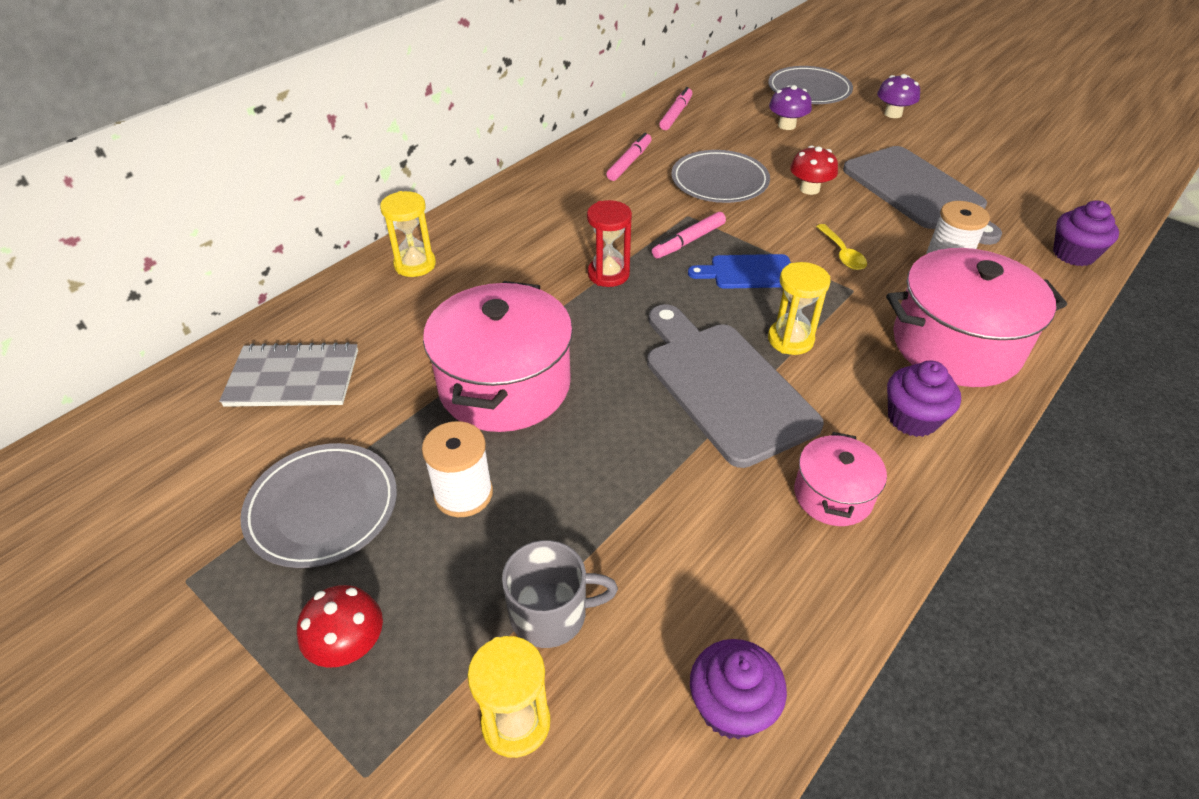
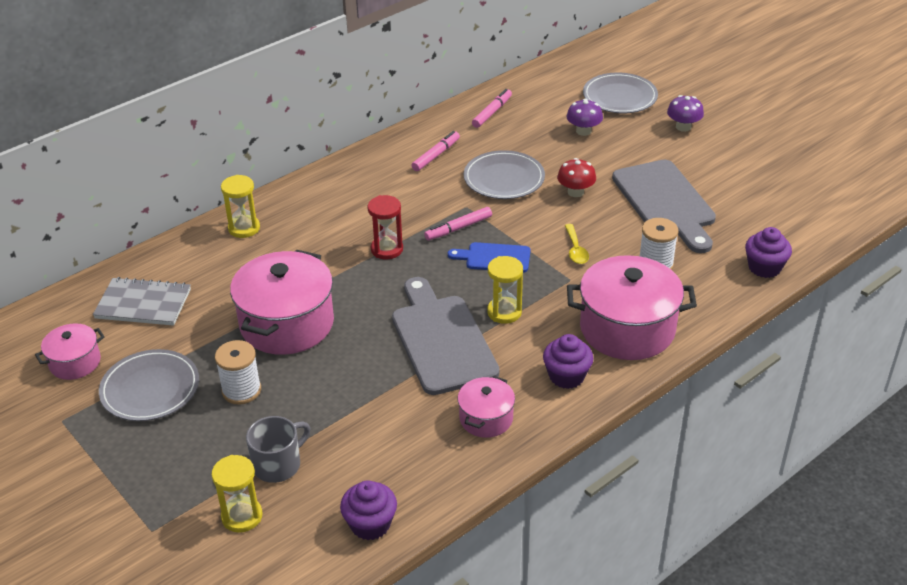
camera: 10 degrees right, 5 degrees down
red mushroom [297,585,383,668] -> none
grey mug [502,540,618,648] -> grey mug turned 45 degrees counterclockwise [246,416,310,483]
none -> pink pot [35,323,105,380]

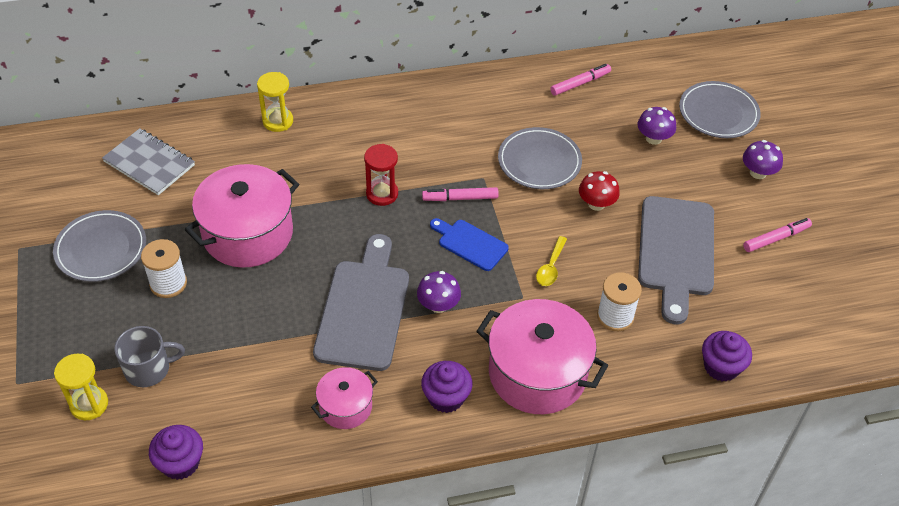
camera: 25 degrees right, 10 degrees up
pink pot [35,323,105,380] -> none
pink marker [411,131,460,171] -> pink marker moved to [743,218,812,252]
yellow hourglass [487,256,523,324] -> purple mushroom [417,271,461,313]

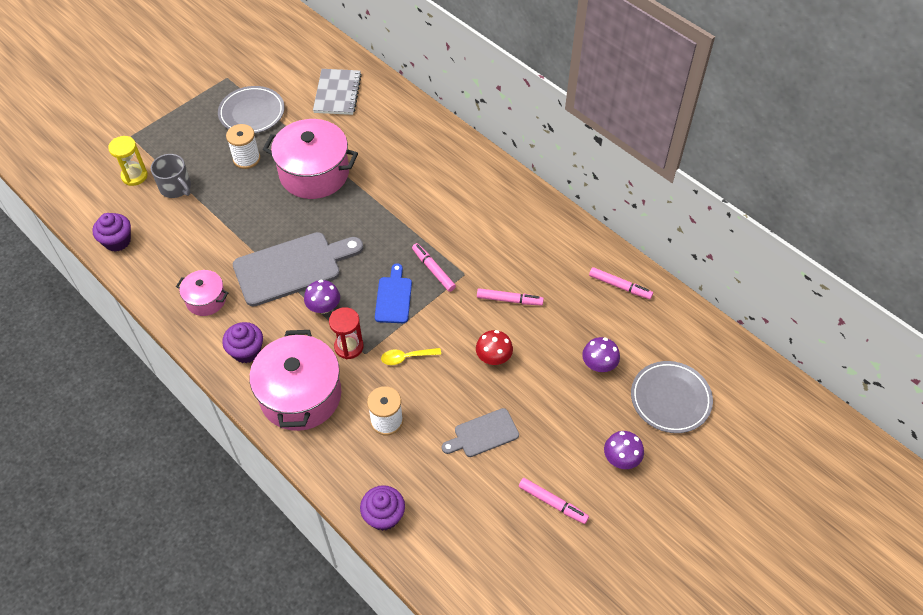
camera: 60 degrees right, 5 degrees up
yellow hourglass [257,72,293,132] -> none
red hourglass [364,144,398,206] -> red hourglass moved to [329,307,364,359]
grey plate [498,127,582,189] -> pink marker [477,288,544,305]
grey cutting board [638,196,714,324] -> grey cutting board [442,408,519,457], size x0.54

